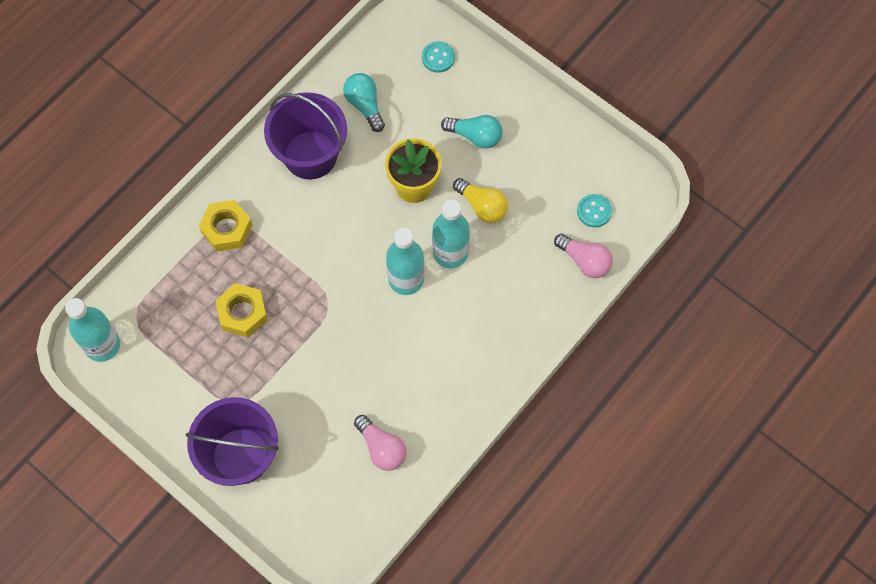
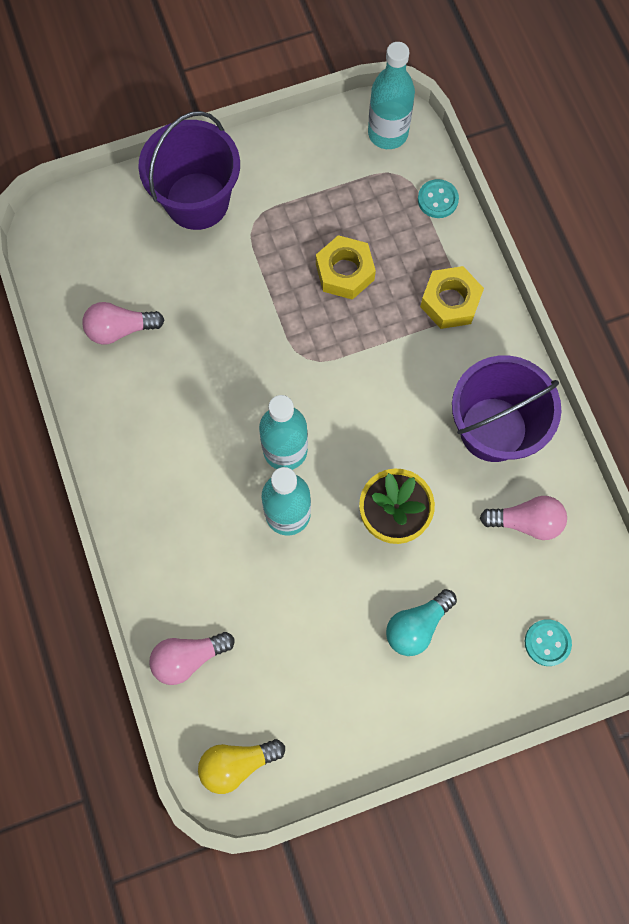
camera: 120 degrees right, 5 degrees up
turquoise light bulb [343,73,385,132] -> pink light bulb [480,496,567,540]
yellow light bulb [453,178,508,223] -> yellow light bulb moved to [198,739,285,794]
turquoise button [577,194,612,227] -> turquoise button moved to [418,179,459,218]

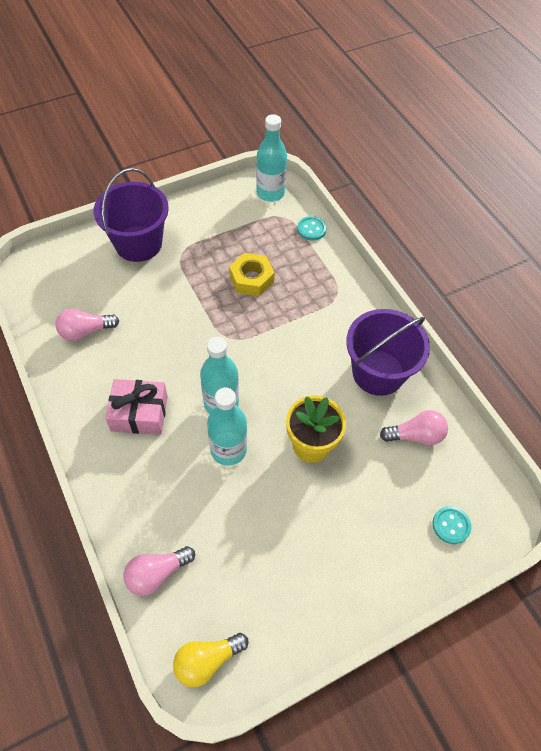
camera: 10 degrees left, 15 degrees down
turquoise light bulb [386,589,457,656] -> none
yellow nut [420,266,484,329] -> none
none -> pink gift [105,379,168,435]

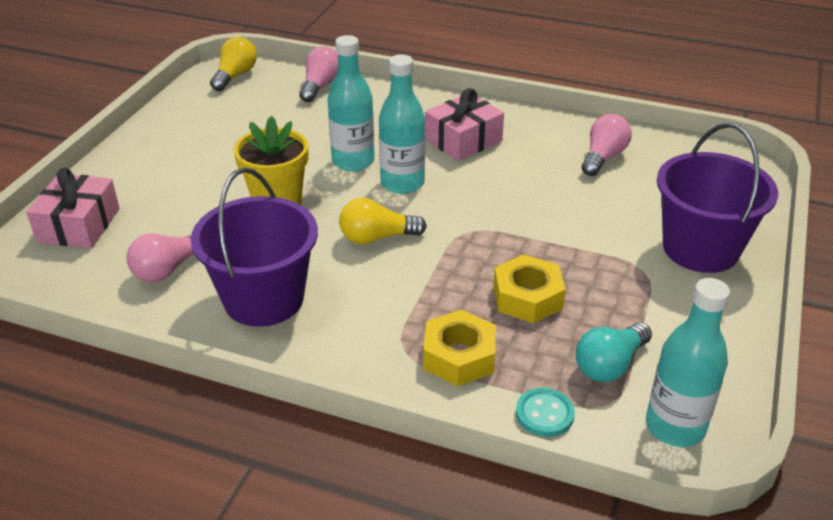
camera: 140 degrees right, 20 degrees down
turquoise button [433,506,471,544] -> pink gift [27,168,119,248]
none -> yellow light bulb [339,198,427,244]
none -> yellow nut [423,309,496,386]
none -> turquoise light bulb [576,322,652,382]

